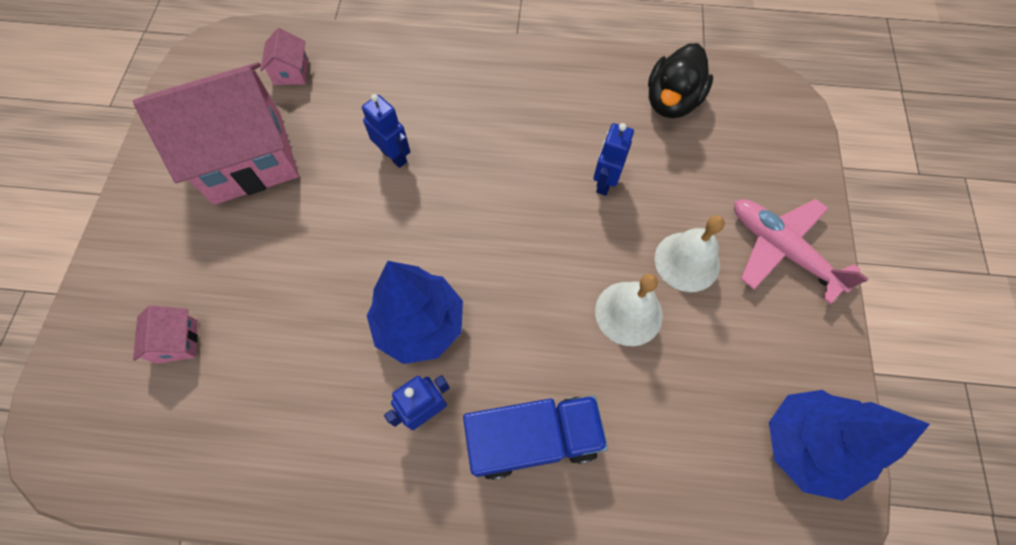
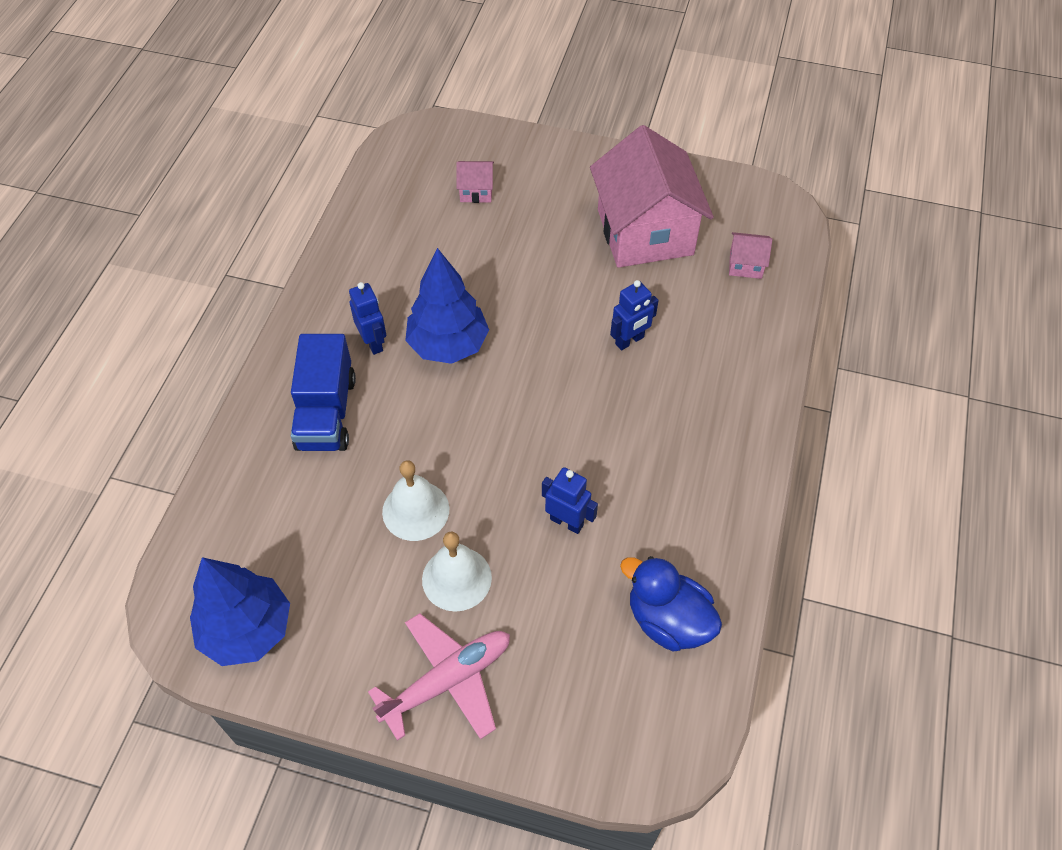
camera: 100 degrees right, 10 degrees down
black duck [648,43,713,118] -> blue duck [620,556,722,652]

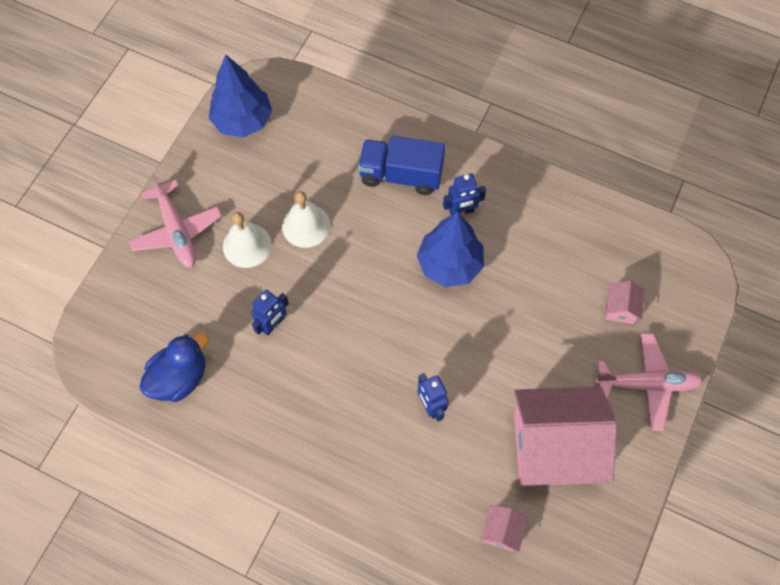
camera: 100 degrees right, 10 degrees up
none -> pink plane [594,334,704,431]

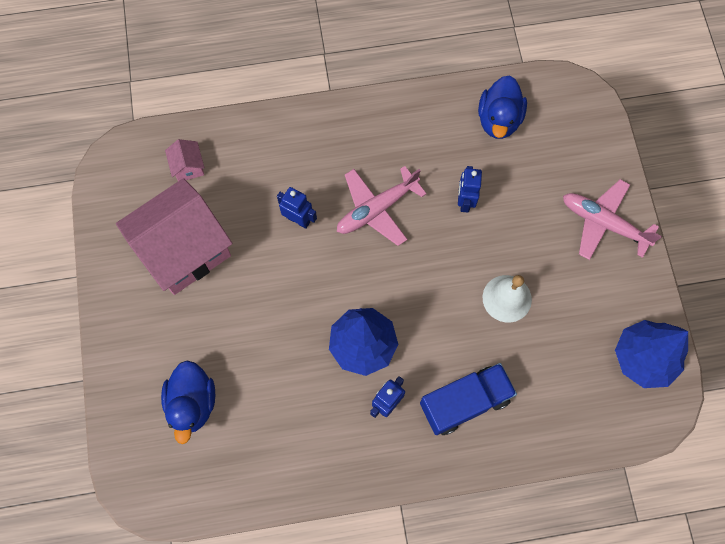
camera: 145 degrees right, 5 degrees up
white bell [223,212,272,268] -> none
pink plane [594,334,704,431] -> pink plane moved to [337,166,427,246]
pink house [606,281,645,324] -> blue duck [161,360,215,444]

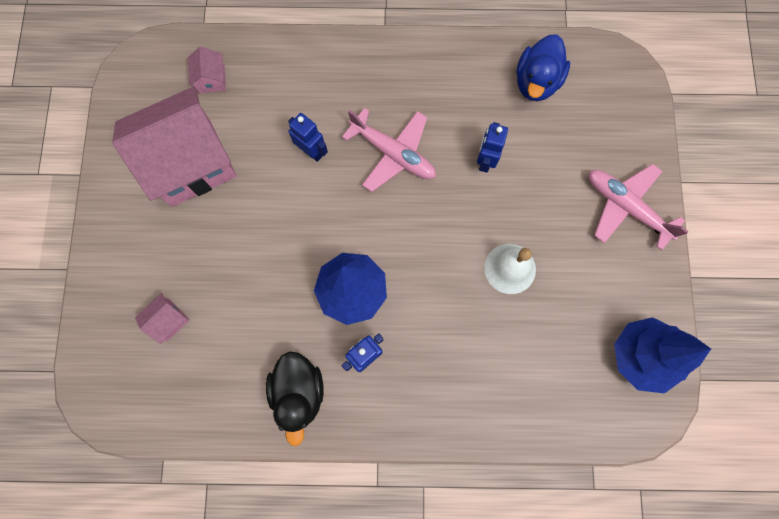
camera: 10 degrees right, 5 degrees up
blue duck [161,360,215,444] -> pink house [135,293,190,344]
pink plane [337,166,427,246] -> pink plane turned 120 degrees counterclockwise [342,108,436,192]
blue truck [420,363,517,435] -> none
none -> black duck [266,351,324,446]

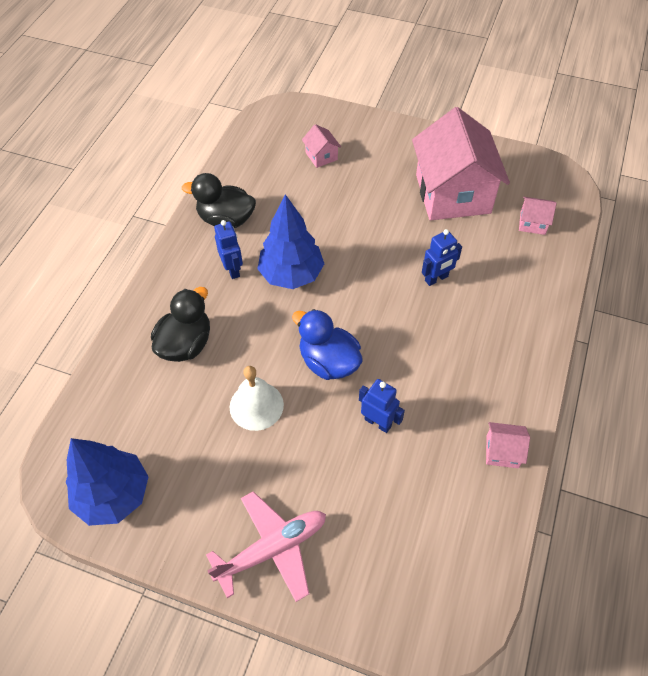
camera: 110 degrees right, 20 degrees down
pink plane [342,108,436,192] -> none
blue duck [517,34,570,101] -> blue duck moved to [292,309,363,380]
none -> black duck [151,287,210,362]
none -> pink house [486,422,530,468]

